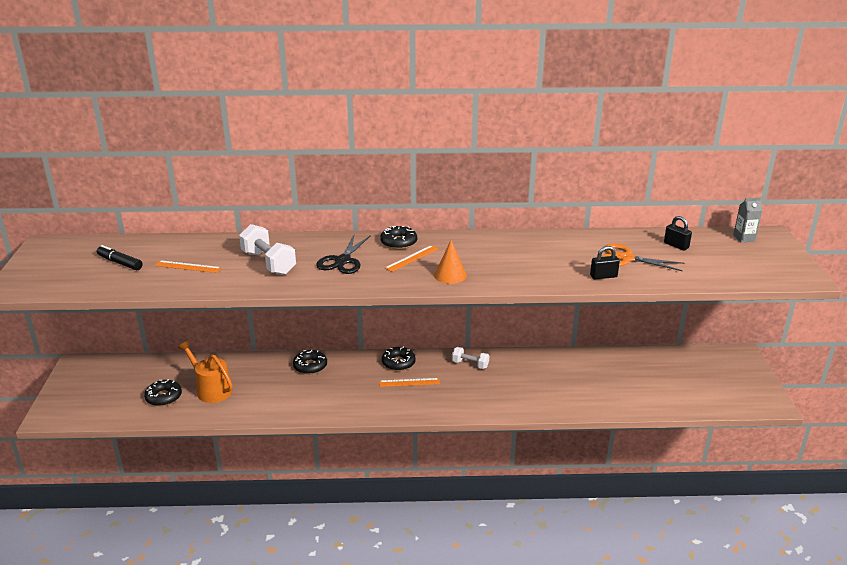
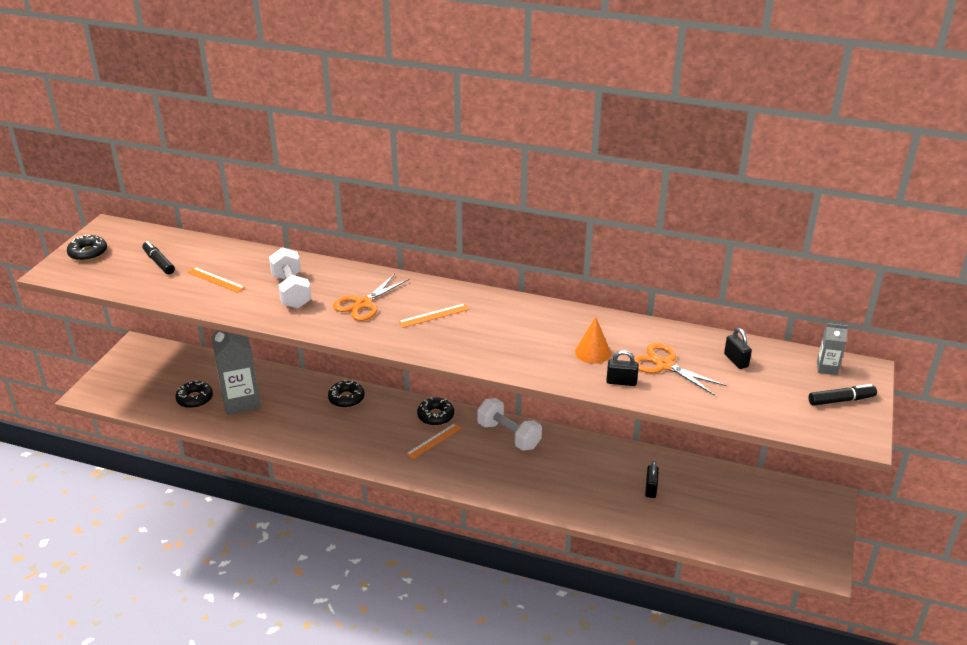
camera: 20 degrees right, 5 degrees up
orange watering can [178,341,233,403] -> grey carton [211,330,261,415]
black scissors [316,235,371,274] -> orange scissors [333,274,410,321]
orange ruler [379,378,440,387] -> orange ruler turned 60 degrees counterclockwise [406,423,461,459]
black donut [380,226,417,249] -> black donut moved to [67,234,107,261]
orange cone [434,240,467,284] -> orange cone moved to [575,316,611,364]
white dumbbell [452,347,489,369] -> white dumbbell [477,398,542,450], size x1.66
none -> black padlock [645,461,659,498]
none -> black marker [808,384,877,406]

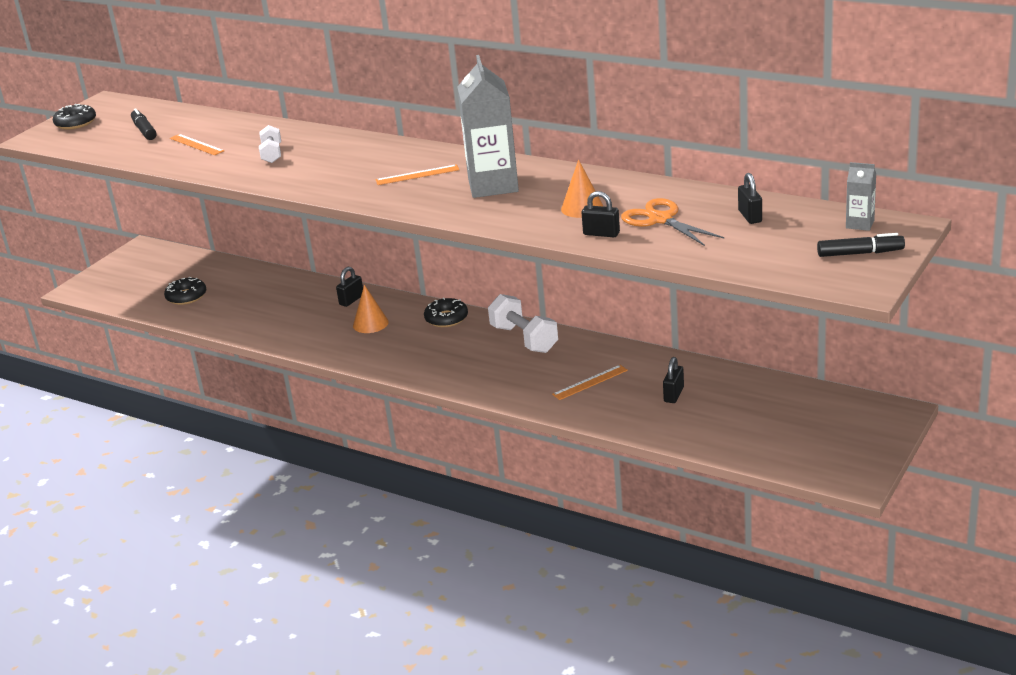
camera: 15 degrees right, 5 degrees down
grey carton [211,330,261,415] -> grey carton moved to [457,55,519,198]
white dumbbell [269,247,312,309] -> white dumbbell [259,125,281,163], size x0.60
black donut [328,380,365,408] -> black padlock [336,267,363,307]
orange scissors [333,274,410,321] -> none
orange ruler [406,423,461,459] -> orange ruler moved to [552,365,628,400]
none -> orange cone [353,285,389,333]

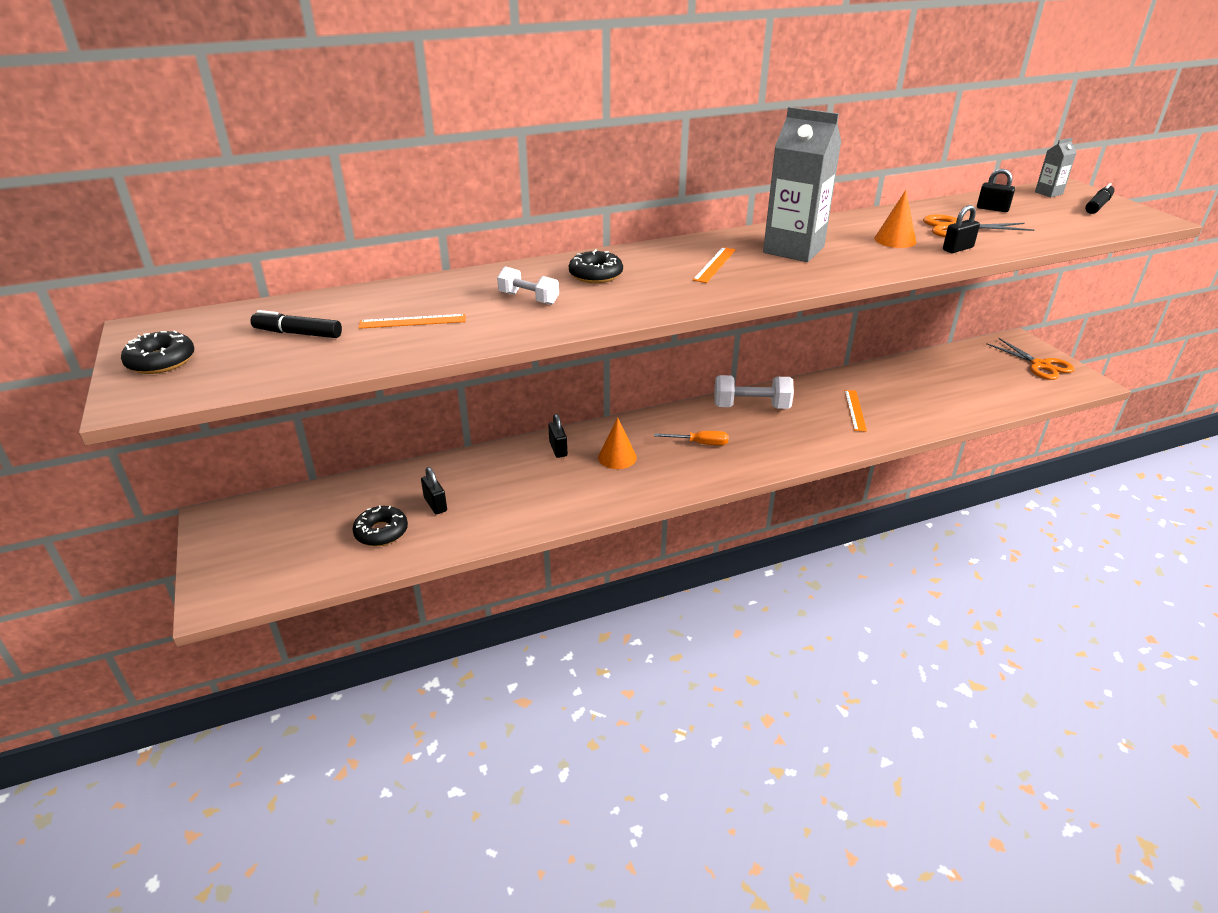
camera: 55 degrees left, 5 degrees up
black donut [424,297,468,327] -> black donut moved to [569,249,623,283]
black padlock [663,357,684,403] -> black padlock moved to [421,467,447,514]
none -> orange screwdriver [654,431,728,445]
none -> orange scissors [986,338,1075,380]

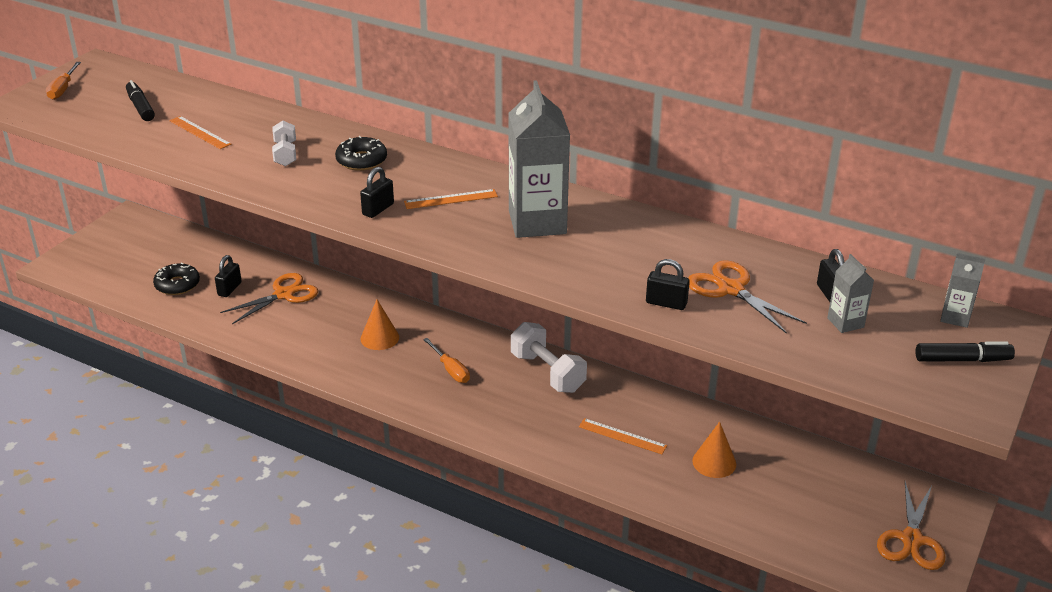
camera: 50 degrees right, 0 degrees up
black donut [121,330,194,374] -> orange screwdriver [46,62,81,100]
black padlock [548,414,568,458] -> black padlock moved to [360,167,394,218]
orange ruler [844,390,867,432] -> orange ruler turned 60 degrees clockwise [579,418,667,454]
orange cone [874,190,916,248] -> orange cone moved to [692,422,736,478]
none -> orange scissors [220,273,318,324]
none -> grey carton [827,254,874,333]

